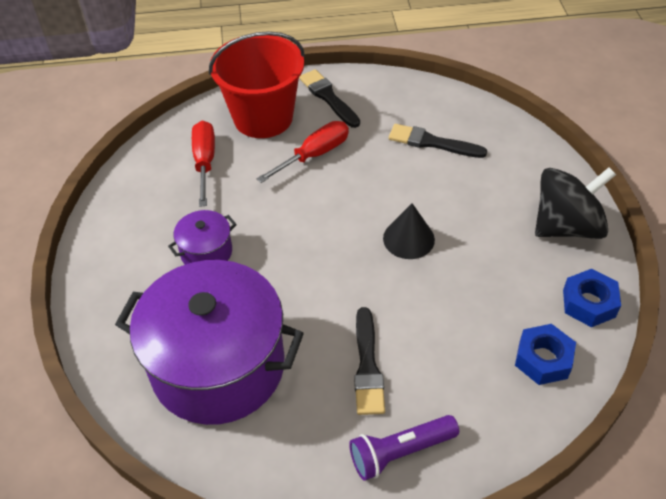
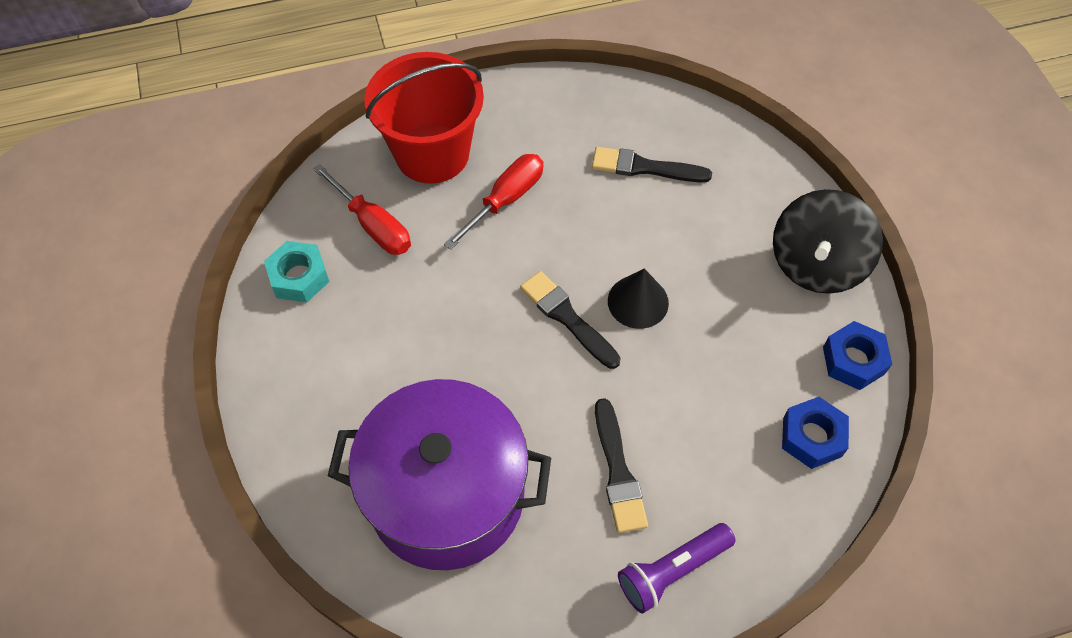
camera: 10 degrees left, 10 degrees up
purple pot [168,210,237,265] -> none
red screwdriver [192,121,215,207] -> red screwdriver turned 150 degrees clockwise [313,164,411,255]
black brush [299,69,360,128] -> black brush moved to [520,271,621,369]
black spinning top [535,167,616,239] -> black spinning top turned 150 degrees clockwise [773,189,883,294]
none -> turquoise nut [264,241,329,303]

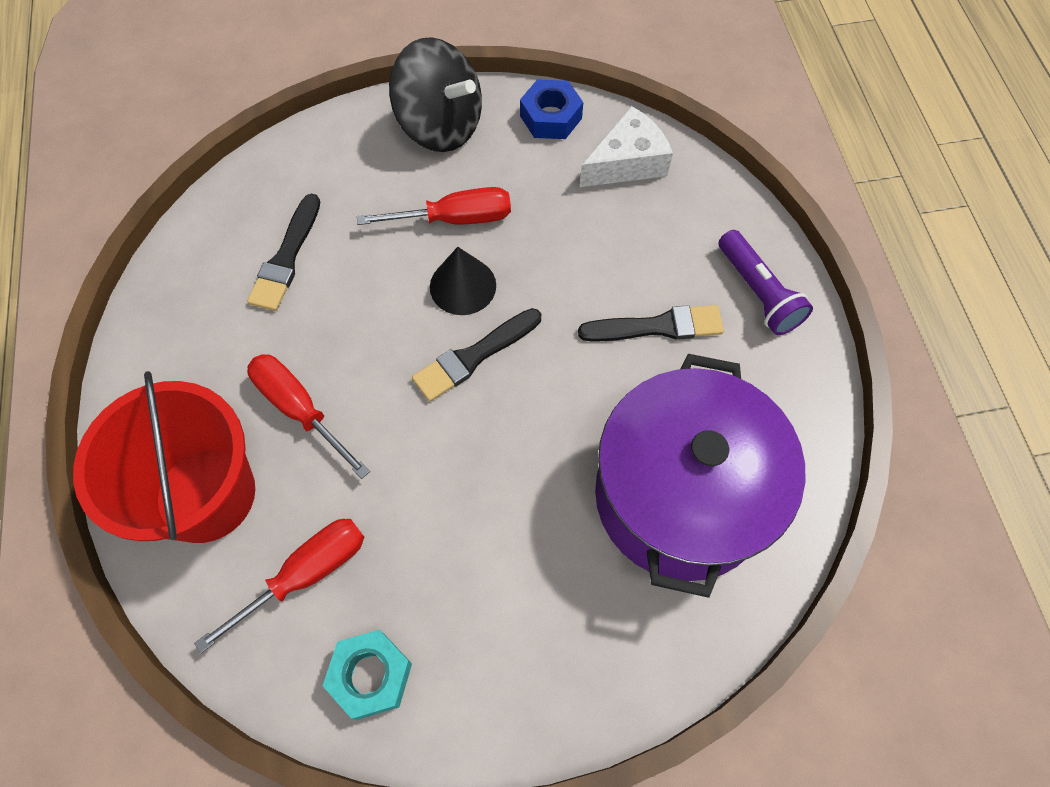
camera: 85 degrees left, 5 degrees up
blue nut [782,397,849,469] -> white cheese [580,106,673,187]
none -> red screwdriver [357,187,511,225]

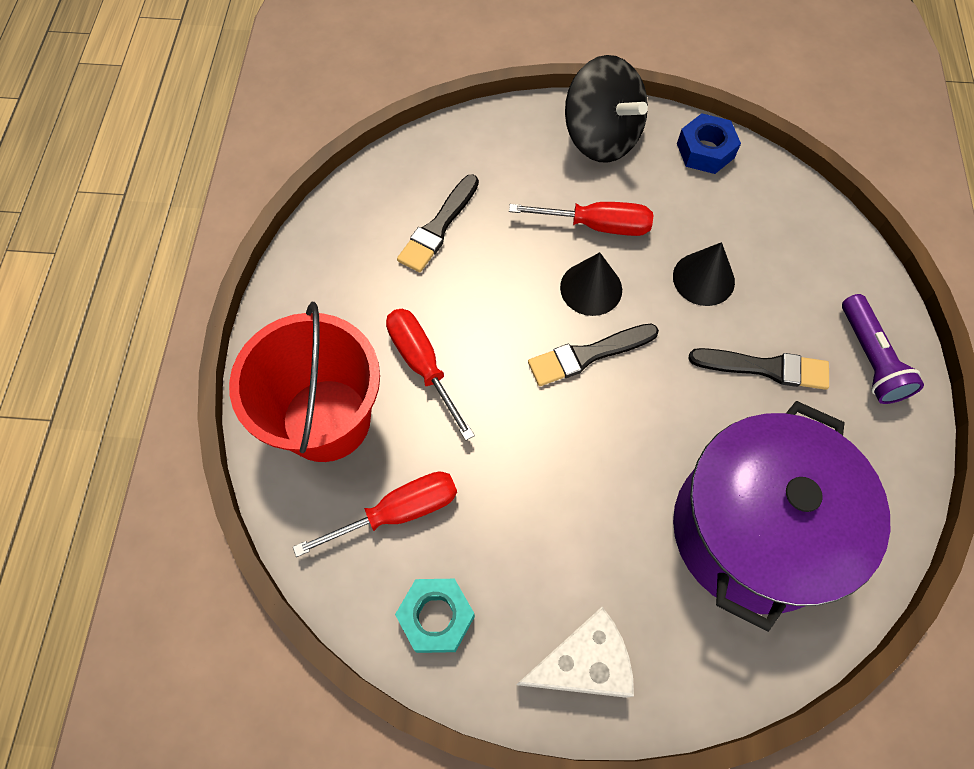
camera: 15 degrees right, 0 degrees up
white cheese [580,106,673,187] -> white cheese moved to [517,607,634,698]
none -> black cone [673,242,735,306]

